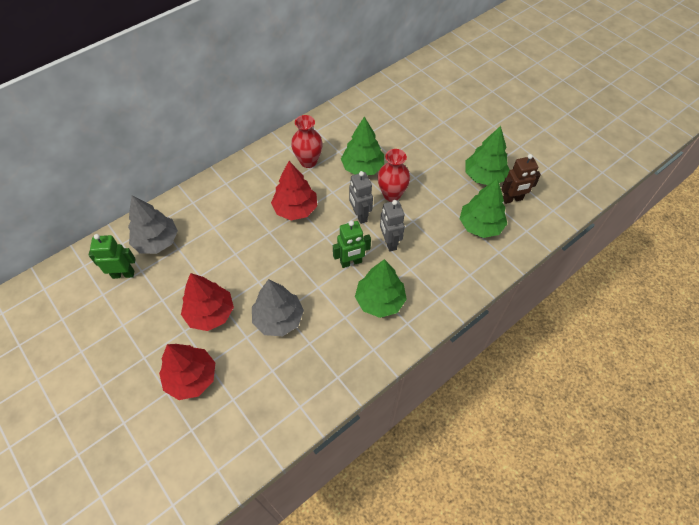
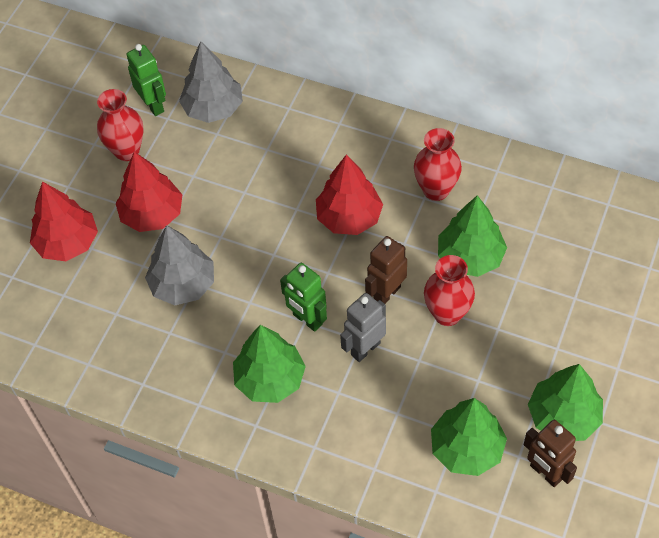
camera: 65 degrees right, 0 degrees up
grey robot [349,171,373,224] -> brown robot [365,236,407,304]
none -> red vase [97,89,144,161]

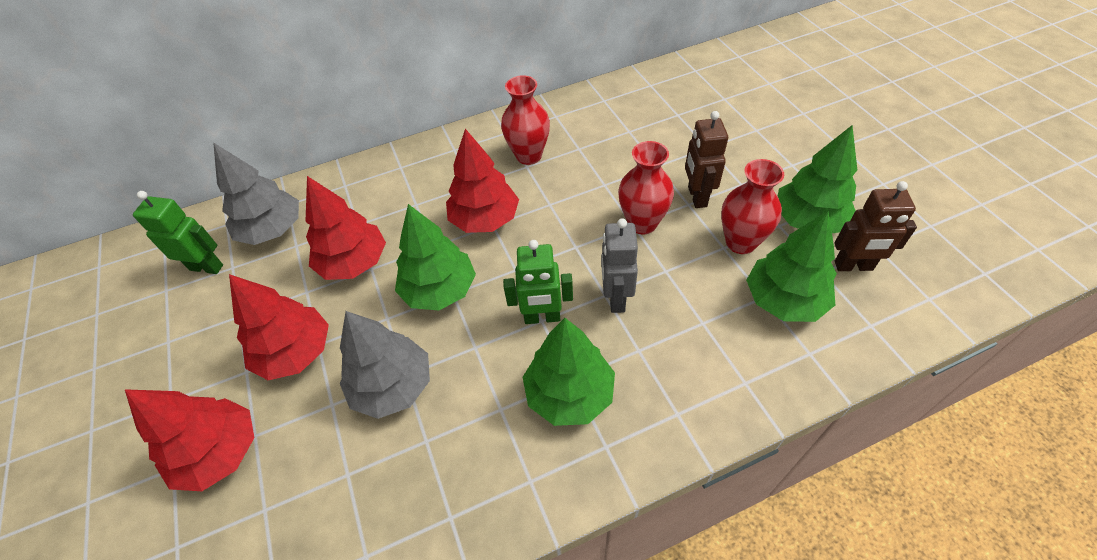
camera: 45 degrees left, 5 degrees down
red vase [97,89,144,161] -> red vase moved to [721,159,784,254]
brown robot [365,236,407,304] -> brown robot moved to [685,111,728,208]
green tree [438,195,507,277] -> green tree moved to [395,204,476,310]
none -> red tree [305,176,386,280]

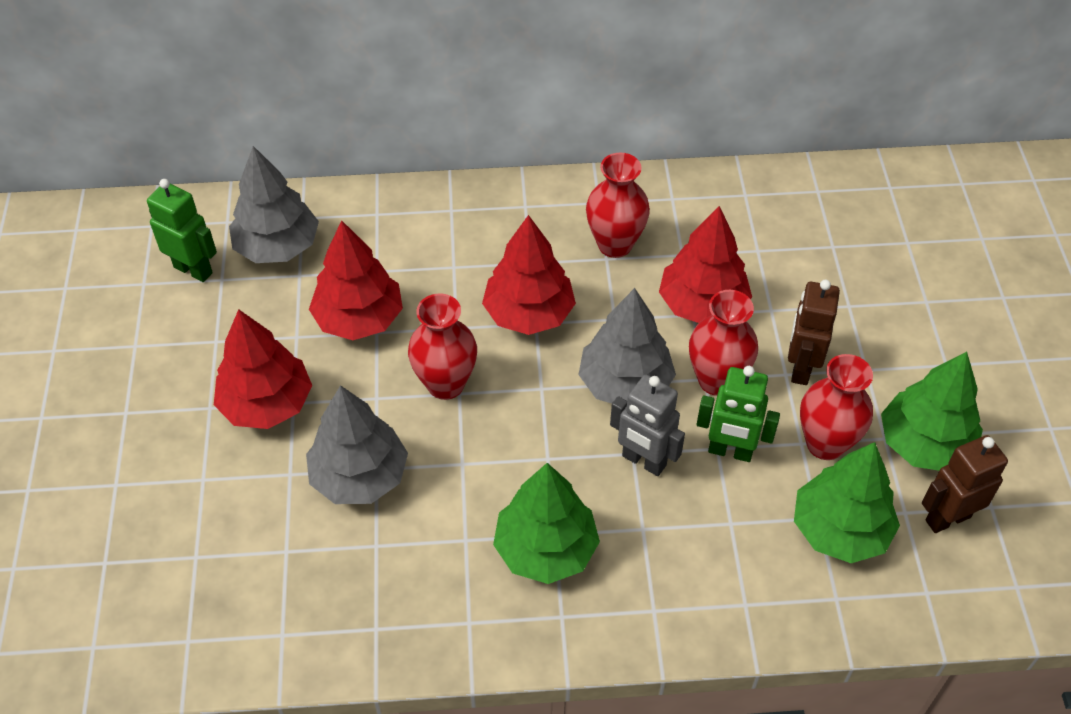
camera: 15 degrees right, 0 degrees up
red tree [125,389,254,491] -> red tree moved to [659,206,752,323]
green tree [395,204,476,310] -> red vase [408,294,477,400]
green robot [503,240,573,324] -> green robot moved to [697,366,780,462]
grey robot [601,219,638,313] -> grey robot turned 75 degrees counterclockwise [610,375,685,476]
brown robot [834,181,917,271] -> brown robot turned 135 degrees clockwise [922,435,1008,533]
none -> grey tree [578,288,676,404]

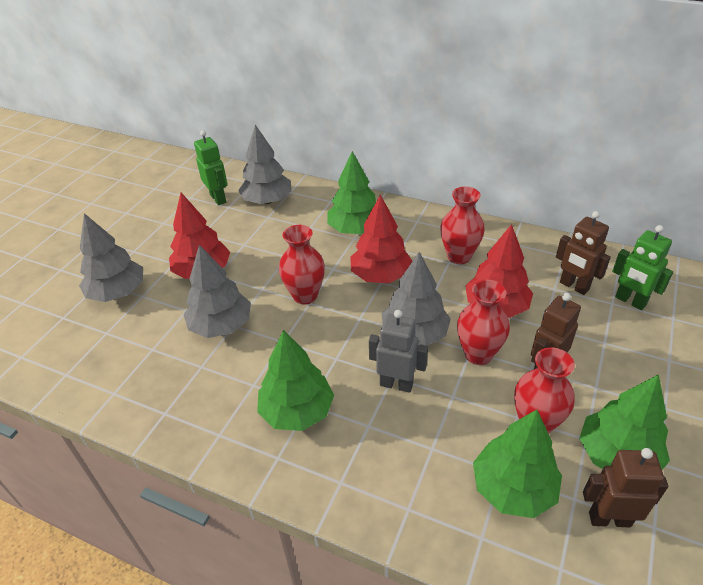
camera: 30 degrees right, 10 degrees down
red tree [309,220,403,340] -> none
grey robot [610,375,685,476] -> grey robot turned 135 degrees clockwise [369,310,428,393]
green robot [697,366,780,462] -> green robot moved to [612,225,673,310]
none -> grey tree [79,213,143,302]
none -> green tree [327,151,376,234]
none -> brown robot [556,211,611,295]

